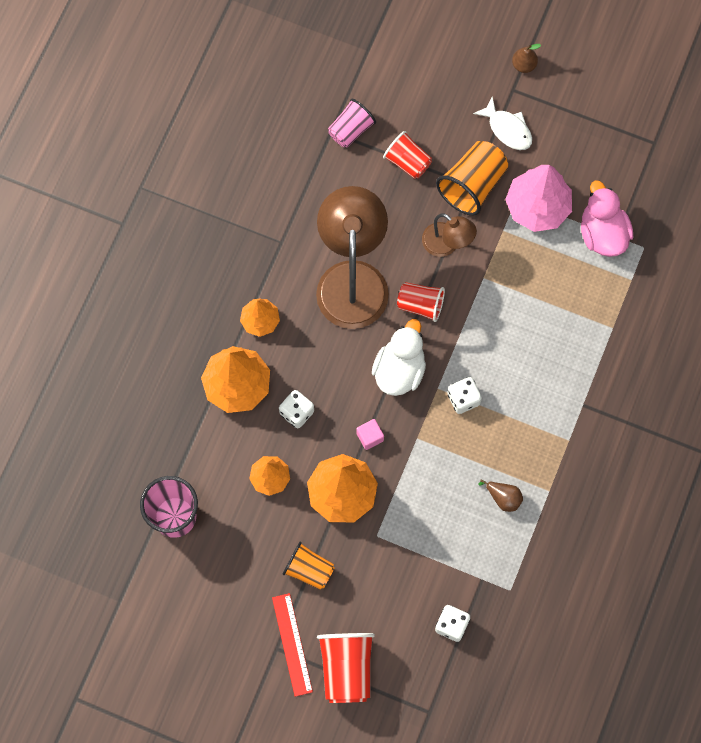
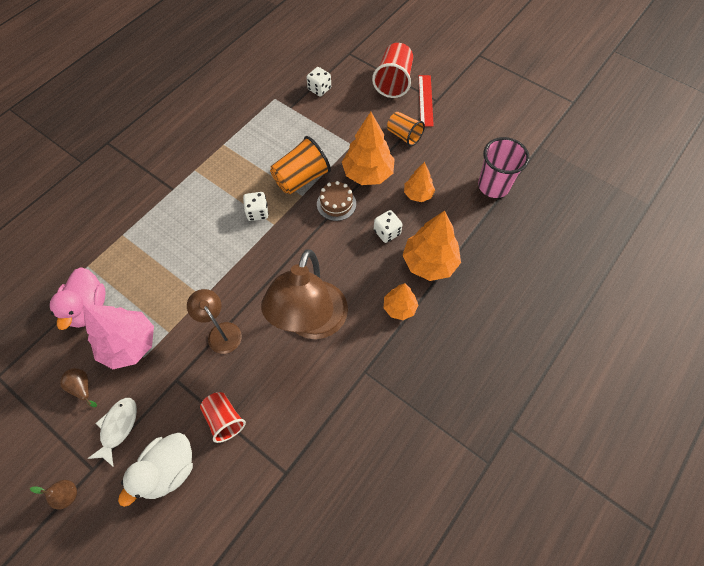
camera: 165 degrees left, 10 degrees down
pink cup [328,99,376,147] -> none
pink cube [356,419,384,450] -> brown cake [317,181,356,221]
white duck [372,319,426,396] -> white duck moved to [118,433,193,507]
red cup [397,282,445,322] -> none
orange cup [436,141,508,216] -> orange cup moved to [270,136,331,194]
white fish [473,96,532,150] -> white fish turned 45 degrees clockwise [87,398,137,467]
brown pear [478,479,523,512] -> brown pear moved to [60,368,97,407]

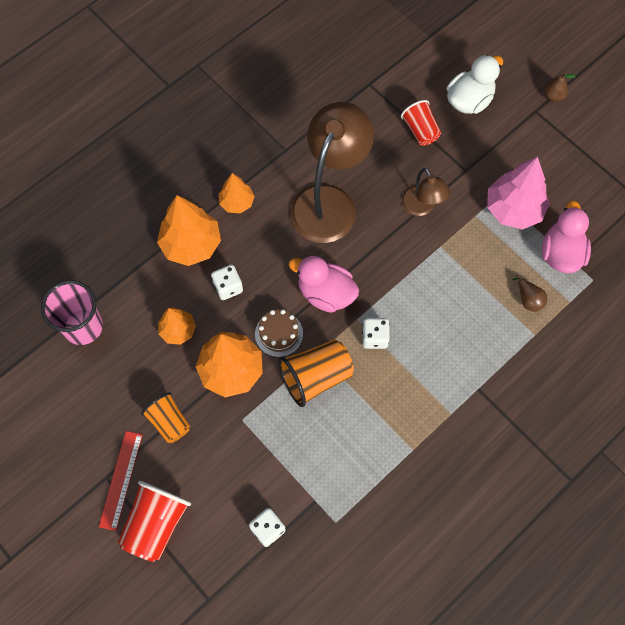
camera: 170 degrees left, 5 degrees up
brown pear [60,368,97,407] -> brown pear moved to [512,275,547,312]
white fish [87,398,137,467] -> none
none -> pink duck [289,255,359,313]

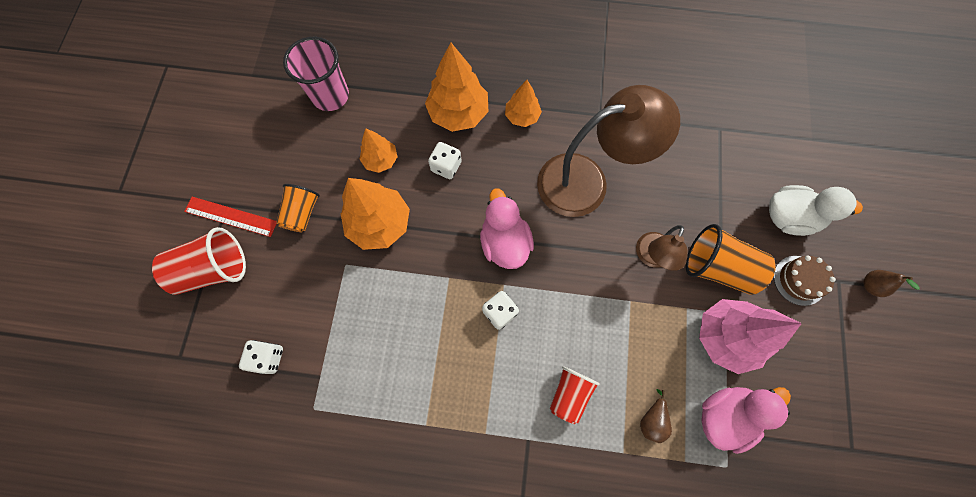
camera: 50 degrees right, 5 degrees up
red ruler [99,431,143,531] -> red ruler turned 45 degrees clockwise [184,197,277,237]
brown cake [255,309,303,357] -> brown cake moved to [774,256,836,306]
orange cup [278,339,354,407] -> orange cup moved to [685,224,776,295]
red cup [401,100,441,146] -> red cup moved to [550,366,600,424]

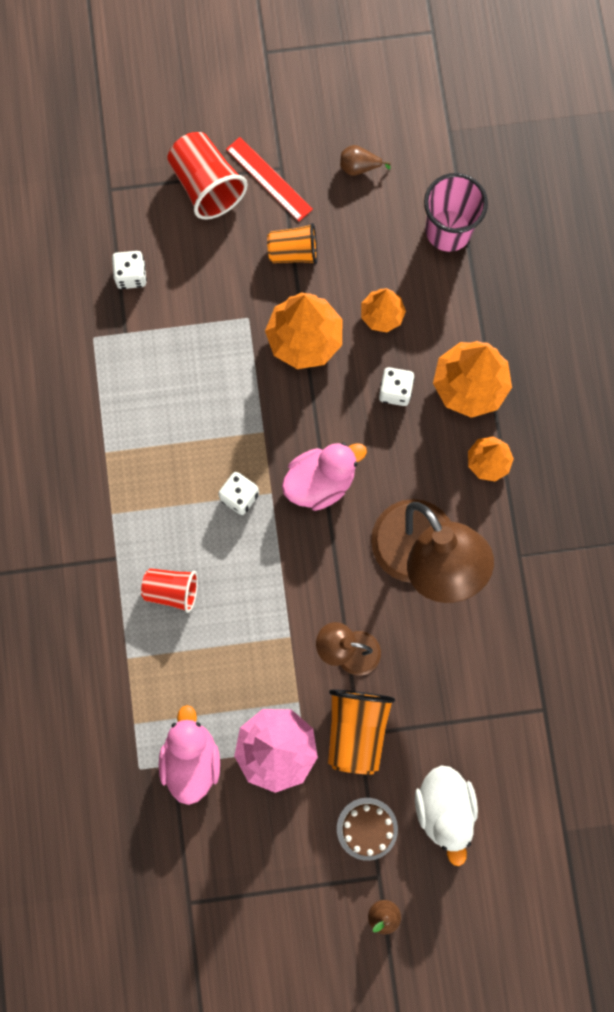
camera: 75 degrees right, 5 degrees up
red ruler [184,197,277,237] -> red ruler turned 45 degrees counterclockwise [226,137,313,222]
brown pear [640,389,672,443] -> brown pear moved to [340,145,391,176]
pink duck [701,387,791,454] -> pink duck turned 135 degrees counterclockwise [159,705,220,805]

